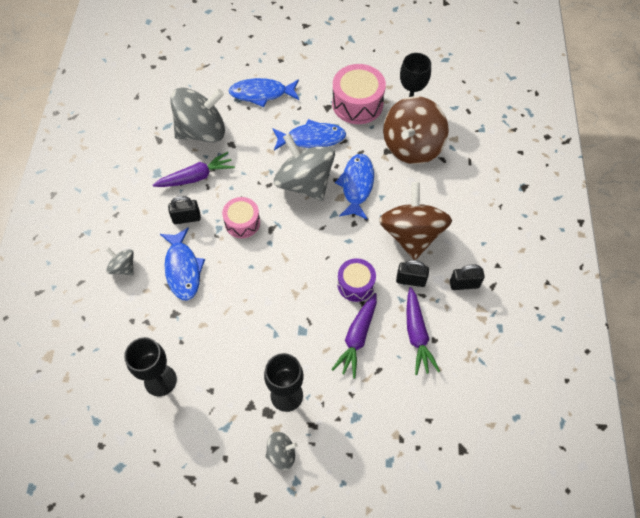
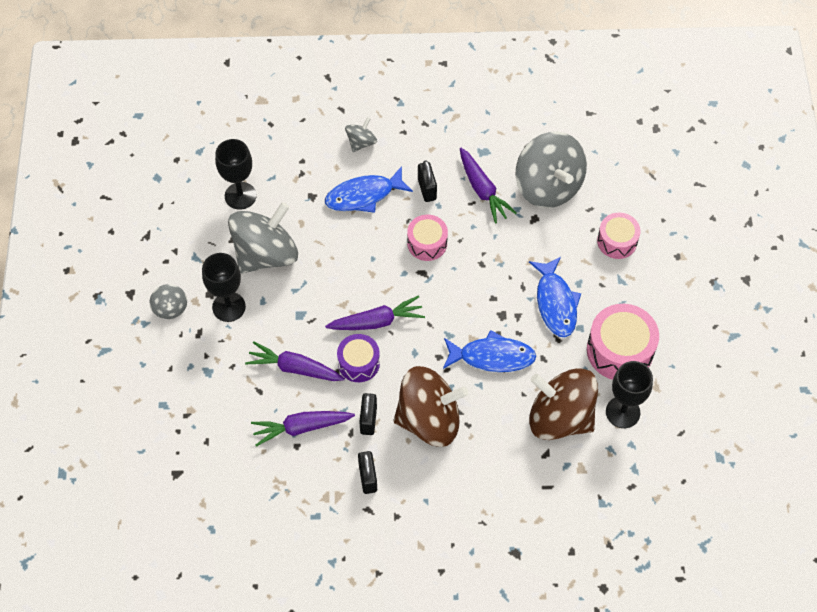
camera: 85 degrees right, 0 degrees up
blue fish [229,78,299,107] -> pink drum [597,213,641,259]
grey spinning top [274,133,335,201] -> grey spinning top moved to [228,202,298,274]
none -> purple carrot [325,296,425,330]

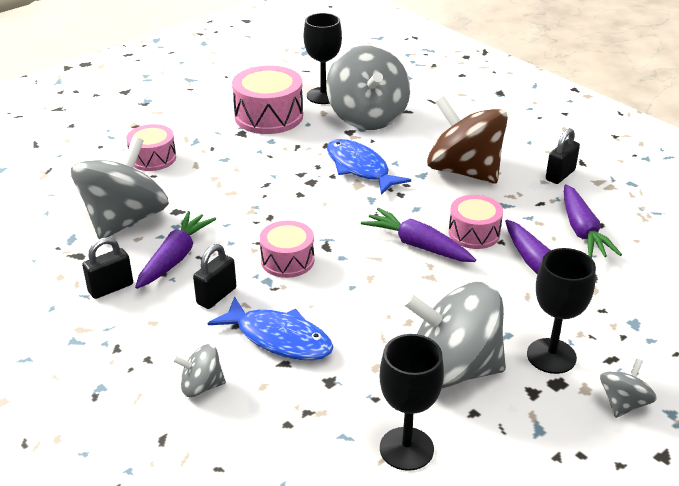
camera: 130 degrees left, 25 degrees down
purple carrot [251,411,355,447] -> purple carrot turned 45 degrees clockwise [564,184,622,258]
purple drum [337,334,380,382] -> pink drum [449,195,503,249]
black padlock [359,393,377,435] -> black padlock moved to [82,237,133,299]
blue fish [529,257,581,337] -> none
brown spinning top [529,368,598,440] -> grey spinning top [326,45,410,130]

